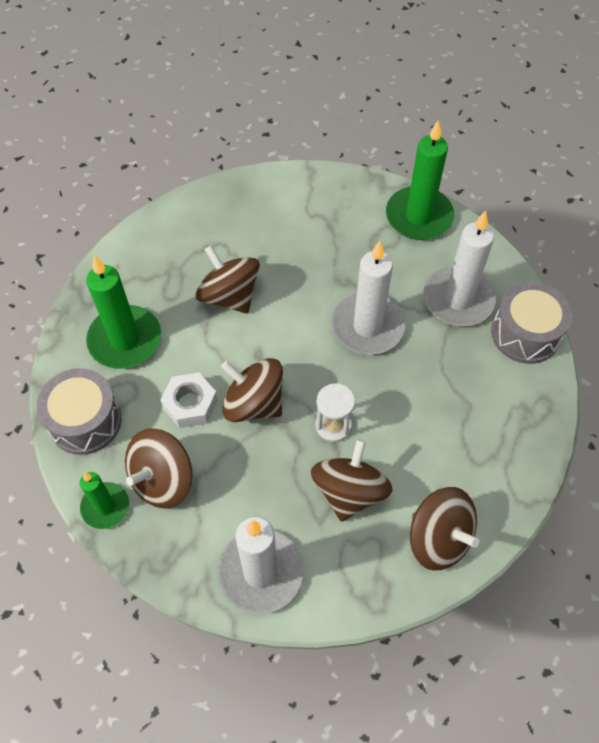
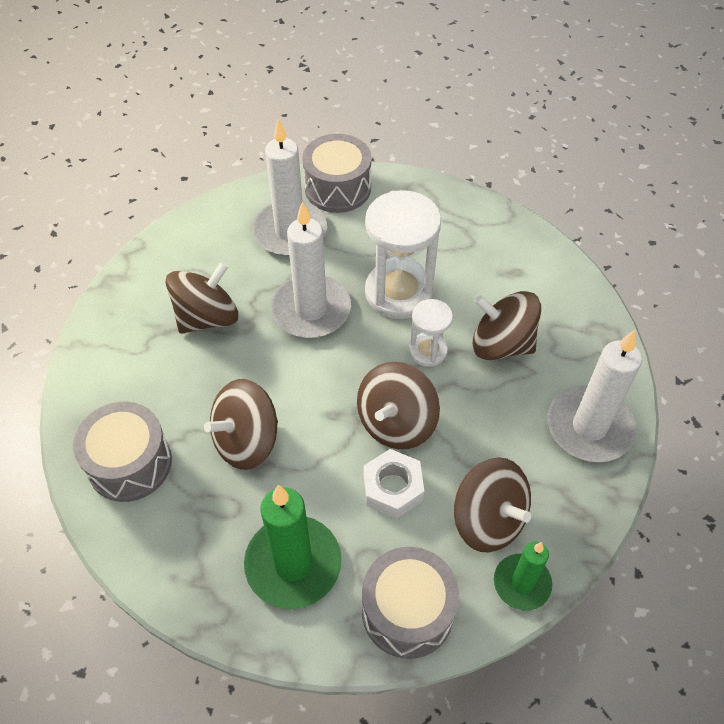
camera: 85 degrees left, 5 degrees down
green candle [386,121,454,240] -> none
brown spinning top [410,487,479,571] -> brown spinning top moved to [165,262,238,334]
none -> grey drum [73,402,172,502]
none -> white hourglass [365,190,441,319]

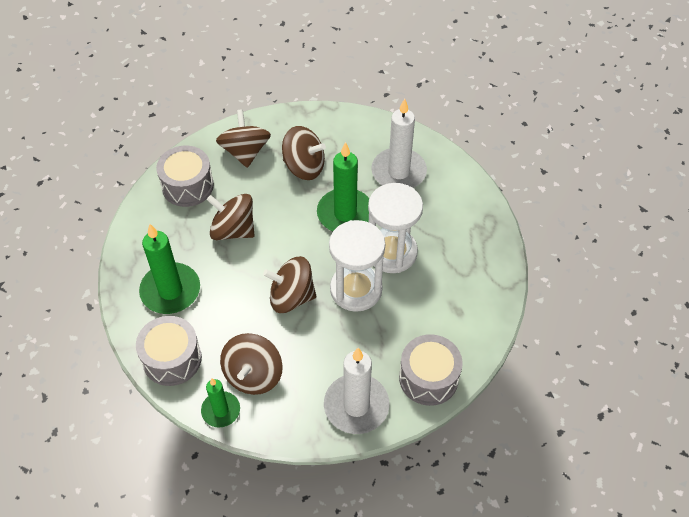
camera: 60 degrees right, 0 degrees up
white candle [271,202,351,338] -> green candle [317,142,369,231]
grey drum [302,134,372,213] -> grey drum moved to [399,334,463,406]
white nut [363,449,424,519] -> none
white hourglass [409,299,453,367] -> white hourglass [329,220,385,312], size x1.86
brown spinning top [473,291,541,360] -> brown spinning top moved to [216,109,271,168]

